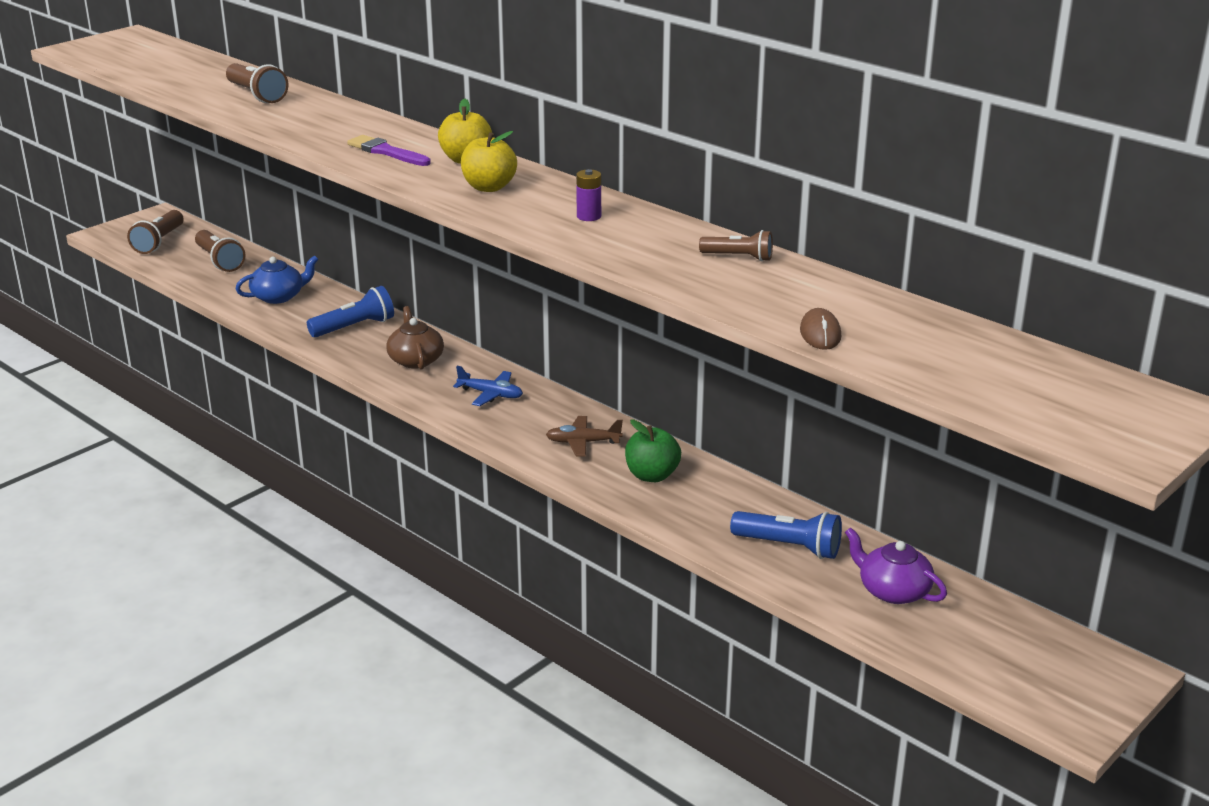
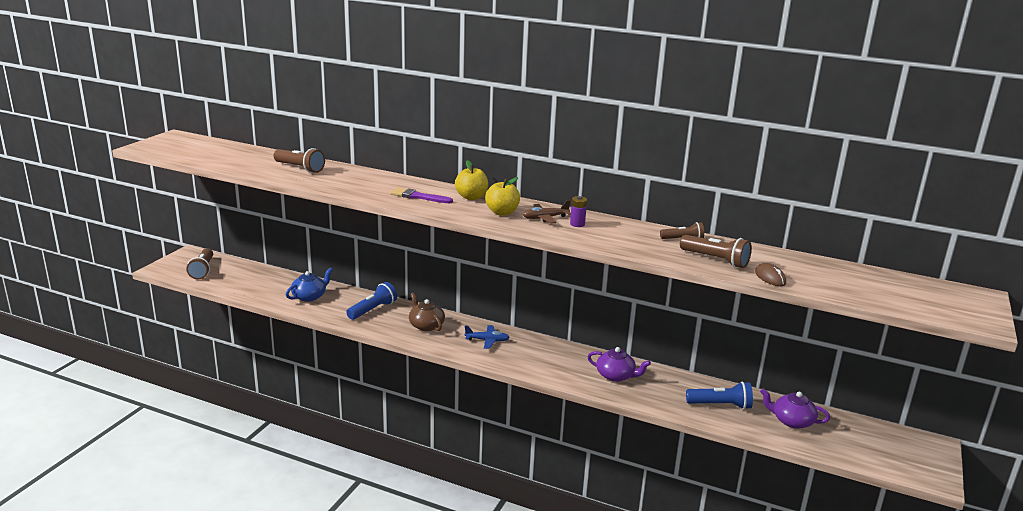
camera: 20 degrees left, 5 degrees down
brown flashlight [195,230,245,272] -> brown flashlight moved to [680,235,752,268]
brown plane [546,416,623,457] -> brown plane moved to [523,200,571,223]
green apple [625,420,681,482] -> purple teapot [588,347,651,382]

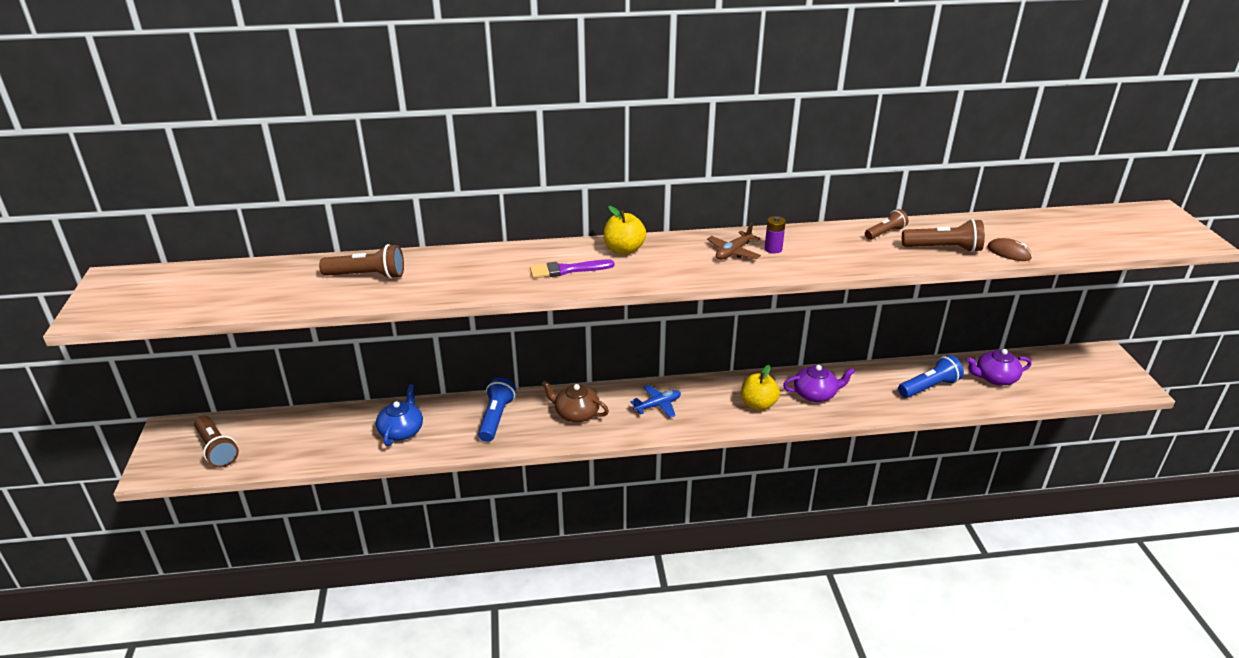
camera: 30 degrees left, 10 degrees up
yellow apple [485,177,520,216] -> yellow apple moved to [741,365,780,411]

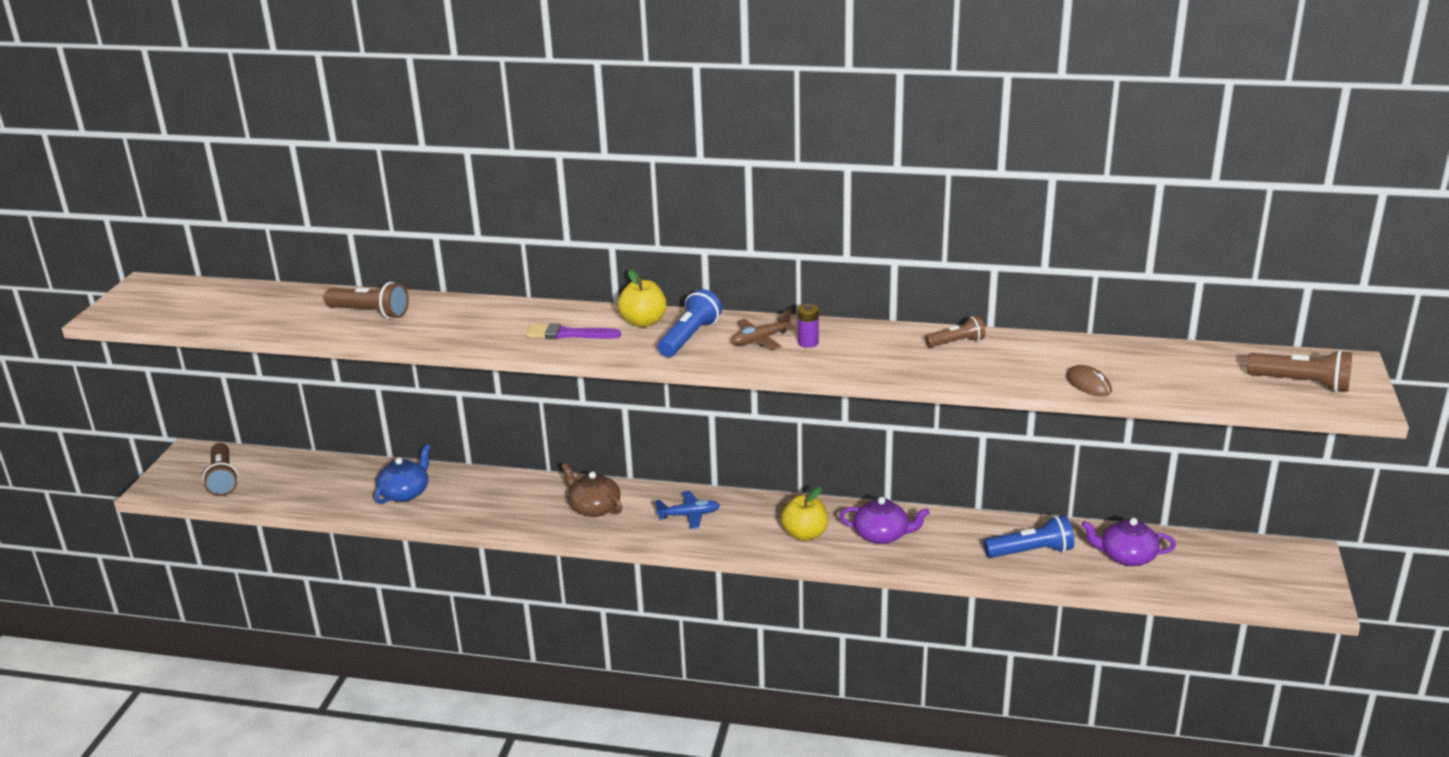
camera: 20 degrees right, 5 degrees down
blue flashlight [478,377,516,442] -> blue flashlight moved to [658,289,722,357]
brown flashlight [902,219,985,252] -> brown flashlight moved to [1247,350,1352,392]

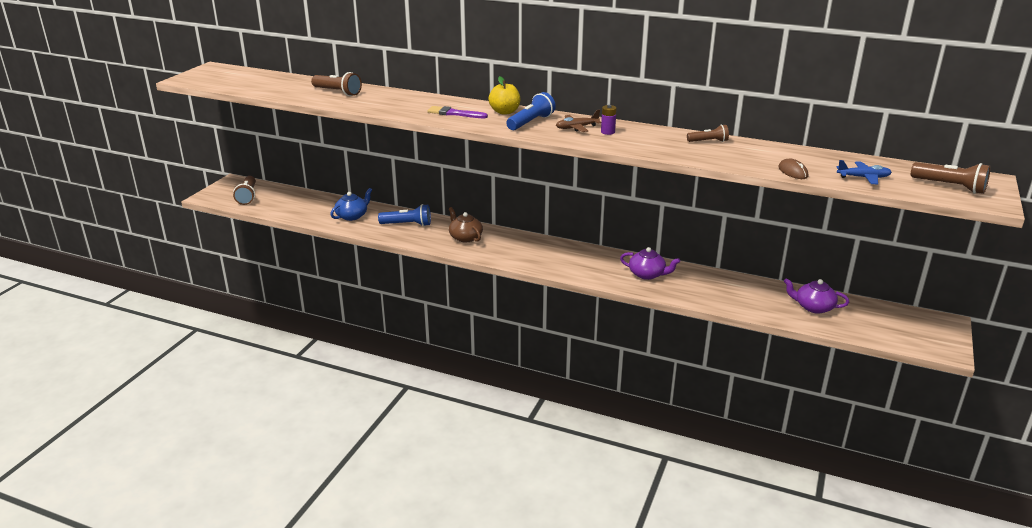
camera: 10 degrees right, 0 degrees up
blue plane [655,491,720,529] -> blue plane moved to [837,160,892,184]
yellow apple [781,487,828,541] -> none
blue flashlight [984,515,1074,558] -> blue flashlight moved to [378,204,431,226]

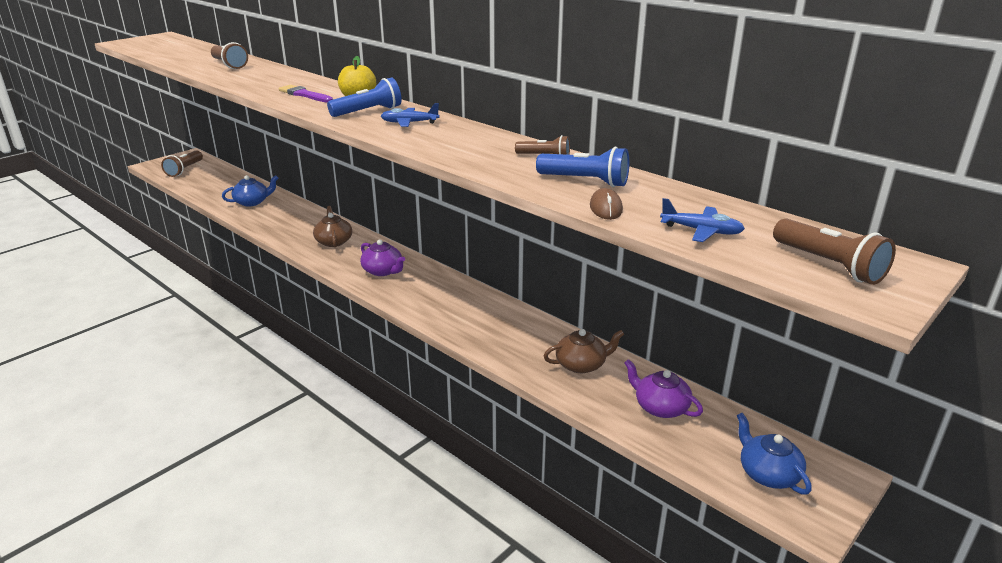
camera: 20 degrees right, 0 degrees up
blue flashlight [378,204,431,226] -> blue flashlight moved to [536,147,629,187]
brown plane [556,110,601,132] -> blue plane [381,103,440,127]
purple battery [601,105,617,135] -> none
purple teapot [620,247,680,280] -> purple teapot moved to [360,239,405,276]
none -> brown teapot [544,329,624,373]
none -> blue teapot [737,413,812,495]

